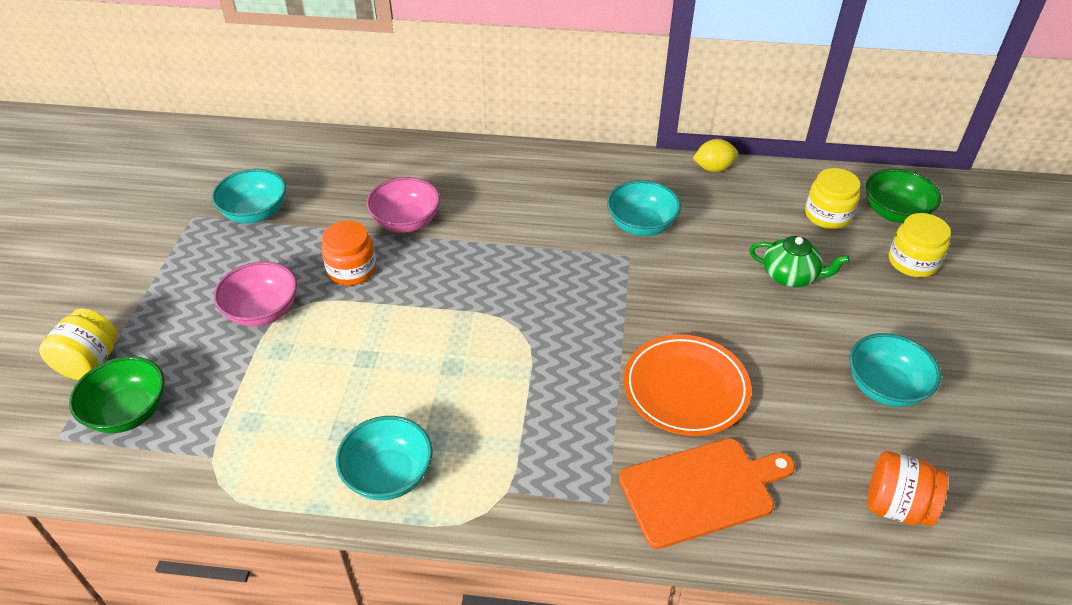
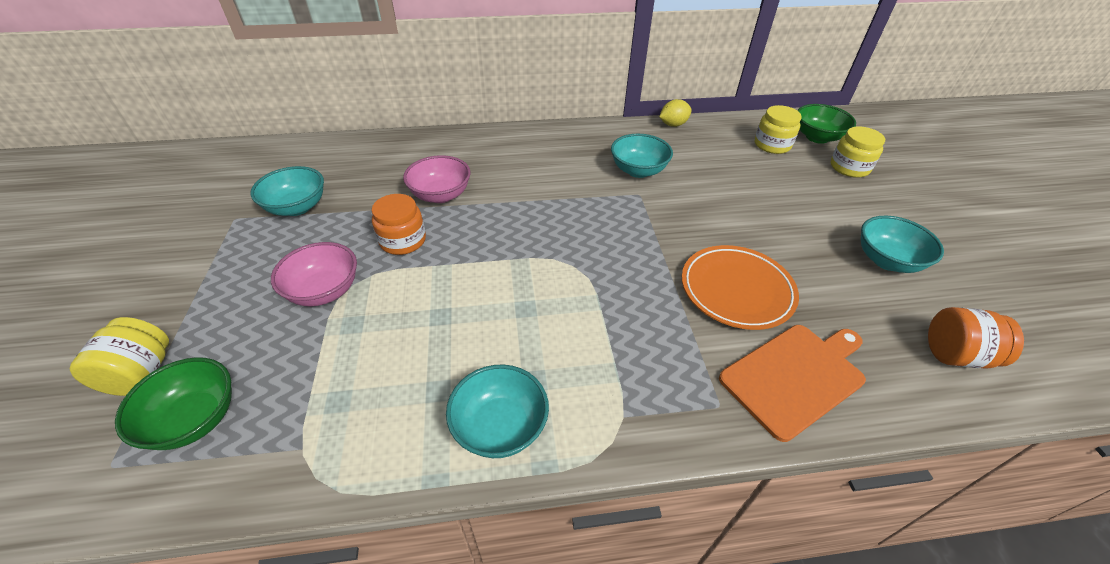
camera: 15 degrees left, 0 degrees up
green teapot [749,236,850,287] -> none

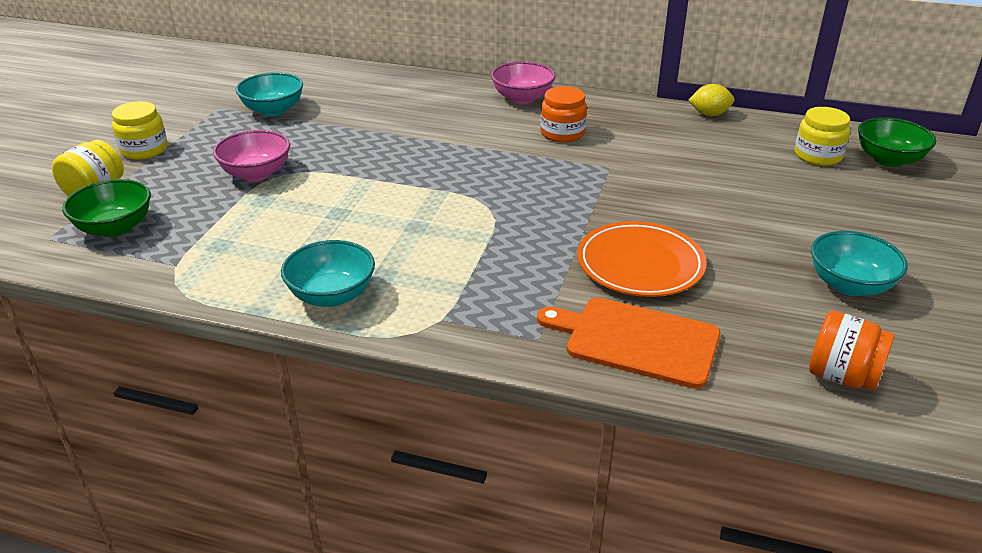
camera: 25 degrees right, 10 degrees down
orange jar [372,194,426,255] -> orange jar moved to [540,86,587,143]
pink bowl [403,155,470,203] -> pink bowl moved to [491,62,556,104]
turquoise bowl [611,134,673,178] -> none
orange cutting board [719,325,866,442] -> orange cutting board turned 150 degrees counterclockwise [537,298,720,389]
yellow jar [830,126,885,178] -> yellow jar moved to [112,101,168,160]

